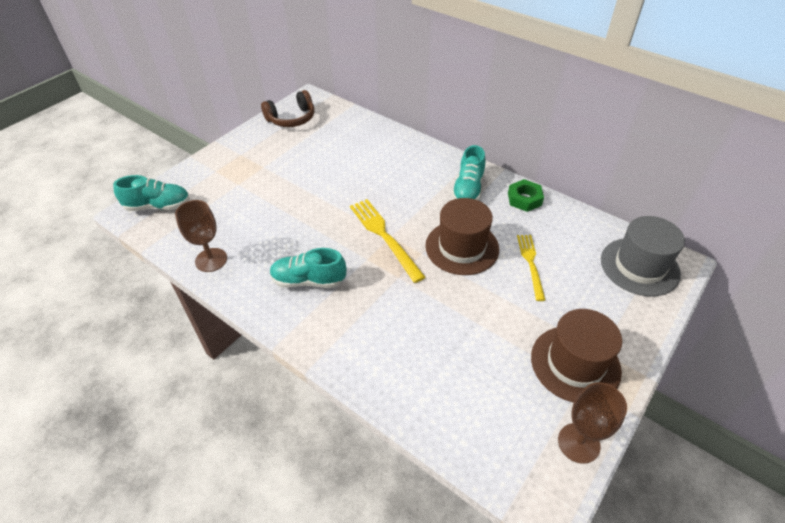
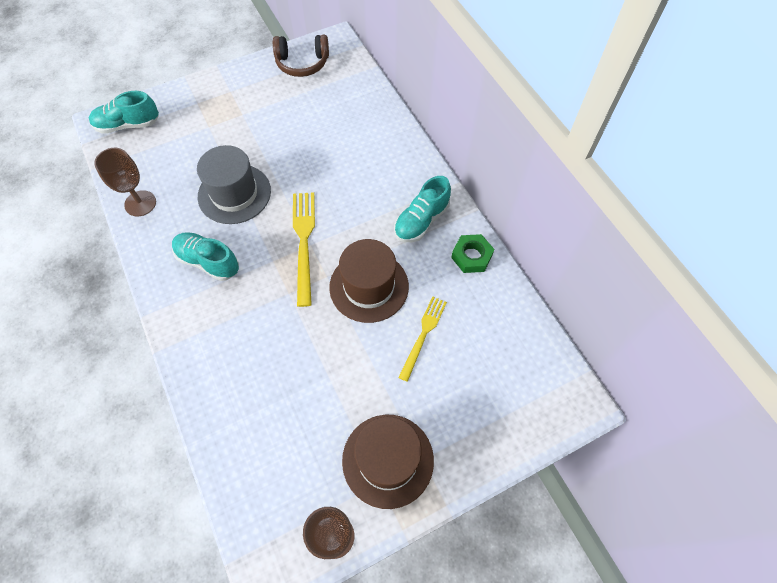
camera: 25 degrees right, 15 degrees up
turquoise shoe [113,175,190,211] -> turquoise shoe turned 150 degrees clockwise [89,91,159,134]
grey hat [601,216,685,296] -> grey hat moved to [197,145,271,224]

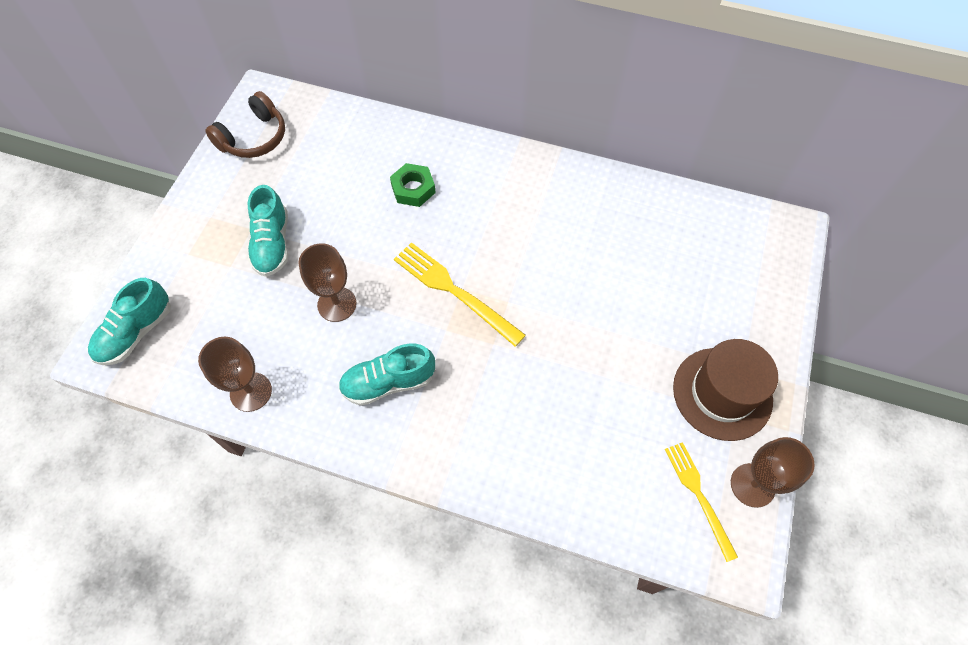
camera: 45 degrees left, 0 degrees up
grey hat [197,145,271,224] -> brown goblet [298,243,357,322]
brown hat [329,239,409,323] -> none
turquoise shoe [394,176,451,242] -> turquoise shoe moved to [248,185,288,277]
yellow fork [398,297,447,382] -> yellow fork moved to [665,442,738,562]
green nut [451,234,494,273] -> green nut moved to [390,163,436,207]

